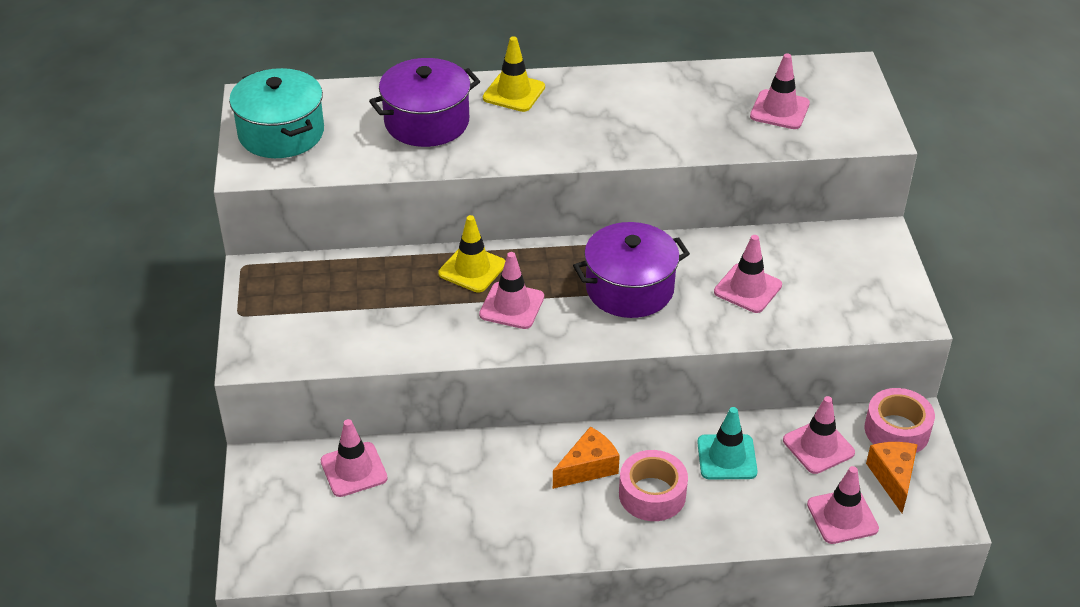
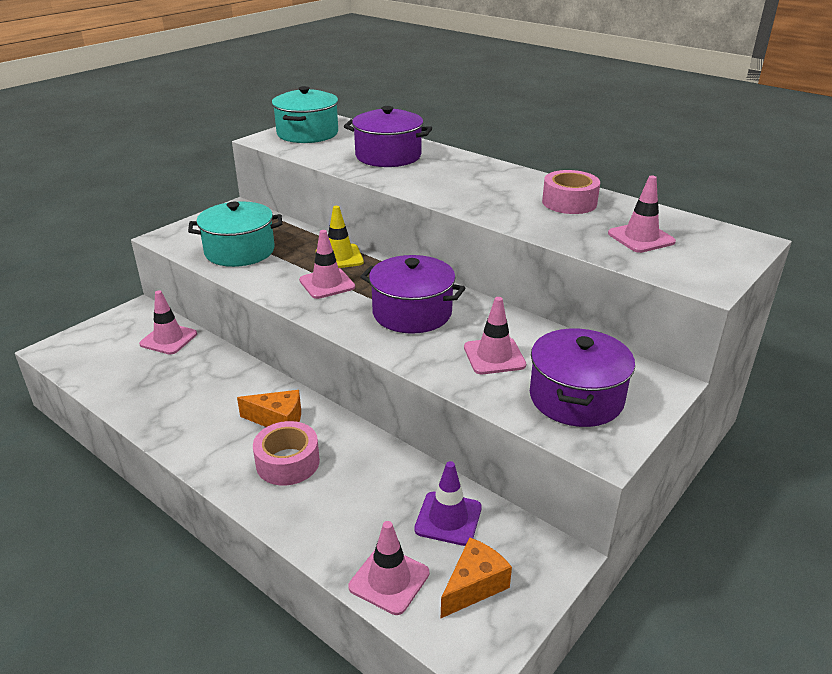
camera: 45 degrees right, 10 degrees down
yellow traffic cone [483,36,545,112] -> none
turquoise traffic cone [697,407,758,479] -> none
pink traffic cone [783,396,855,474] -> purple traffic cone [414,461,482,546]
pink tape [865,388,935,453] -> pink tape moved to [542,170,600,214]
none -> turquoise pot [188,201,282,267]
none -> purple pot [530,328,635,427]

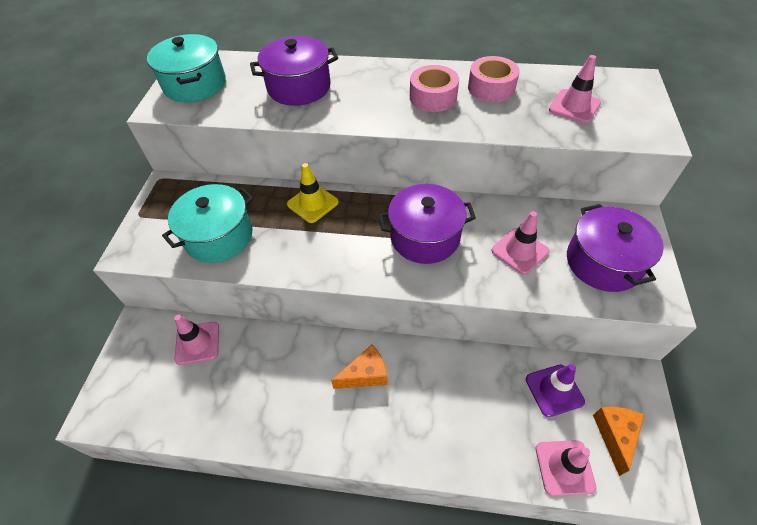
camera: 30 degrees left, 20 degrees up
pink tape [253,421,320,486] -> pink tape moved to [410,65,459,112]
pink traffic cone [299,230,355,299] -> none

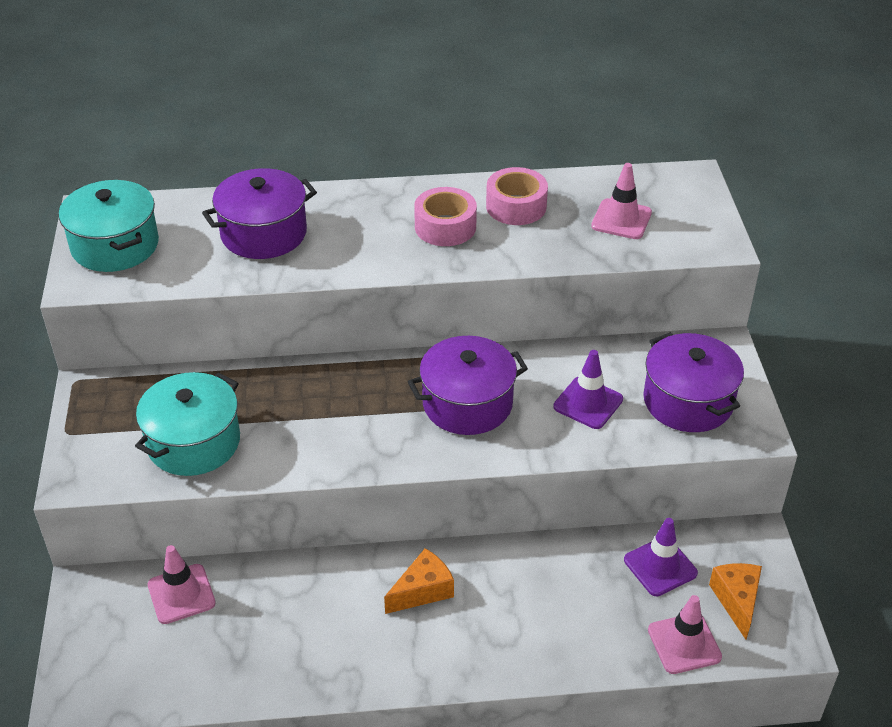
camera: 15 degrees left, 10 degrees down
yellow traffic cone [287,163,339,223] -> none
pink traffic cone [492,211,550,275] -> purple traffic cone [553,350,623,429]

